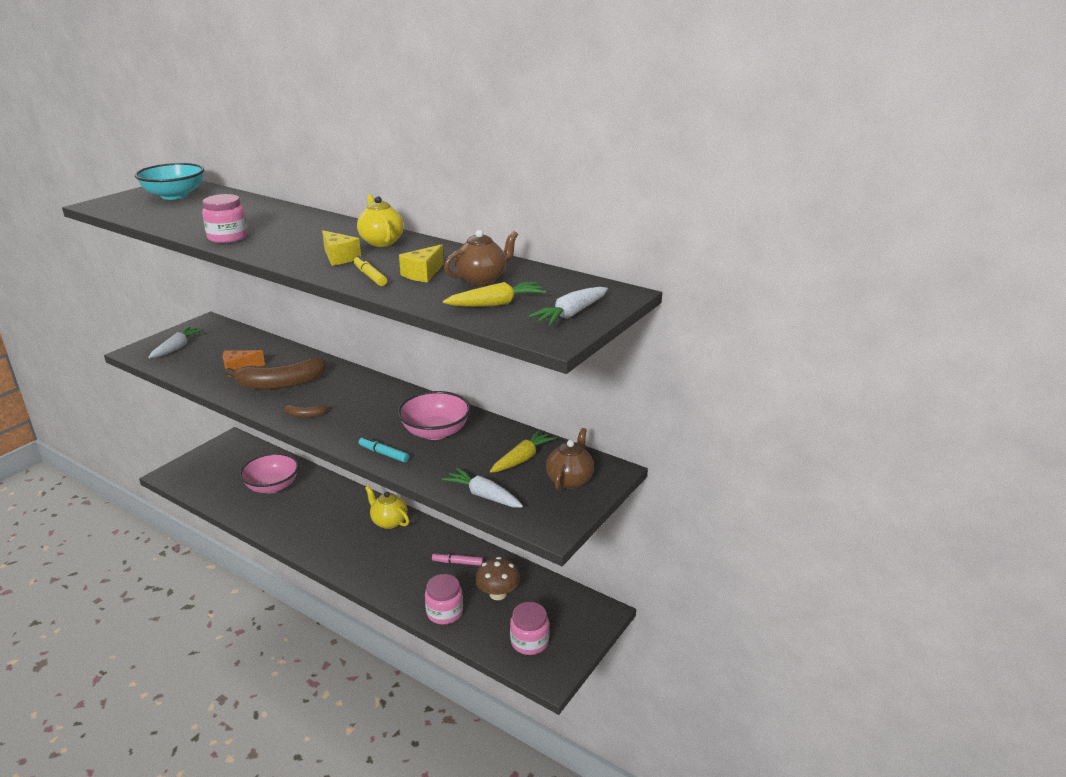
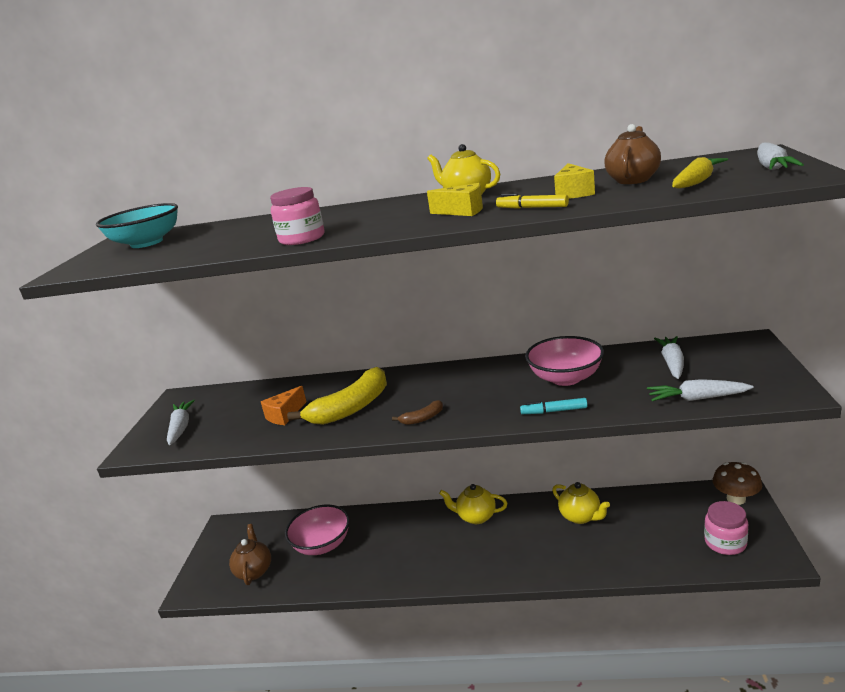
camera: 25 degrees left, 5 degrees down
brown banana [225,358,327,390] -> yellow banana [287,367,387,425]
pink jar [425,574,463,624] -> none
pink marker [432,552,483,566] -> yellow teapot [552,482,610,524]
brown mushroom [475,557,520,600] -> brown mushroom moved to [712,462,762,505]
yellow carrot [490,430,556,473] -> white carrot [654,336,684,379]
brown teapot [546,428,594,491] -> brown teapot moved to [229,524,271,585]

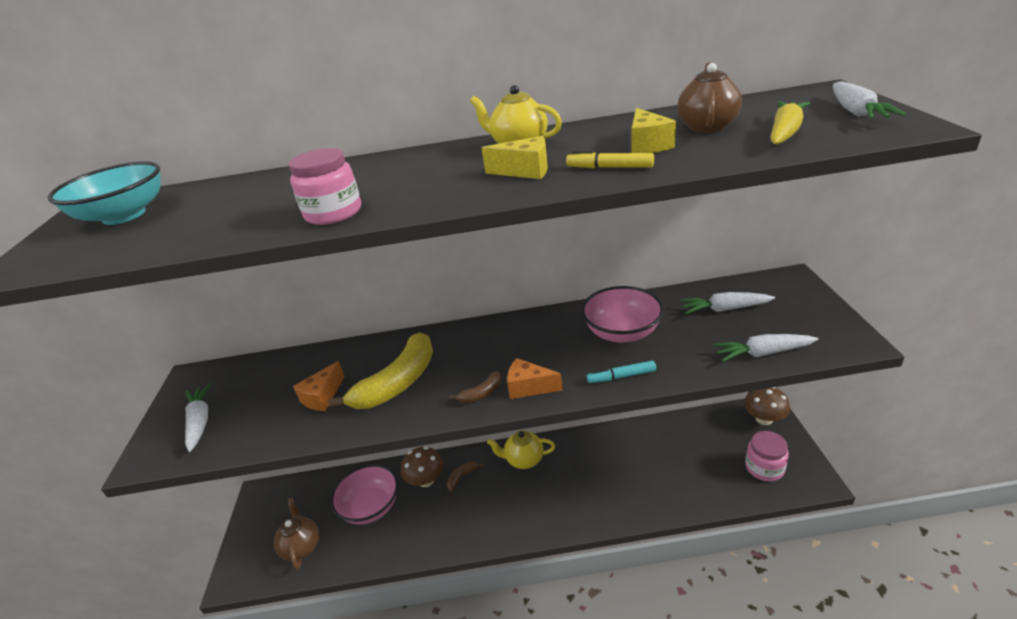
camera: 10 degrees left, 10 degrees up
yellow teapot [552,482,610,524] -> none
white carrot [654,336,684,379] -> white carrot turned 90 degrees counterclockwise [680,292,775,314]
none -> brown mushroom [401,446,444,487]
none -> brown banana [447,461,484,492]
none -> orange cheese [507,358,563,399]

